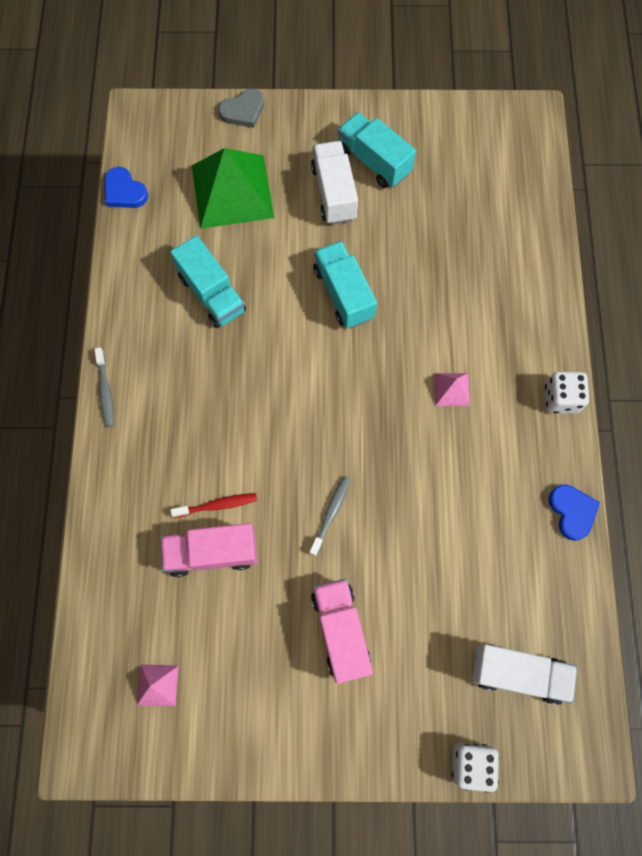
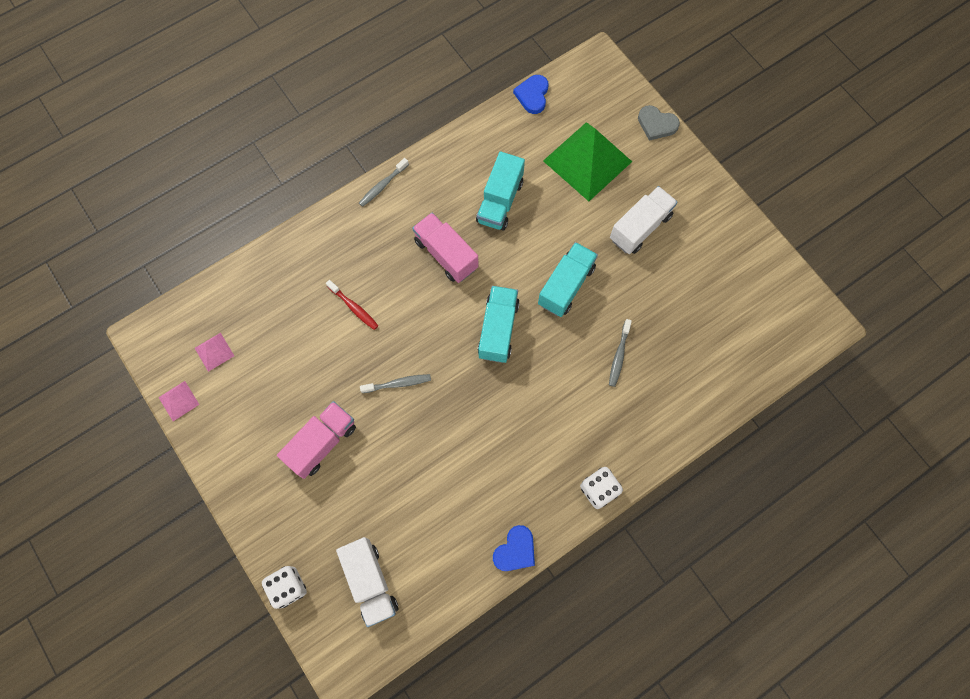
camera: 55 degrees right, 0 degrees up
pink truck [160,523,257,577] -> pink truck moved to [412,213,478,283]
turquoise truck [338,112,416,188] -> turquoise truck moved to [478,286,520,363]
pink pyramid [434,373,470,406] -> pink pyramid moved to [158,381,200,421]
none -> grey toothbrush [609,319,632,387]

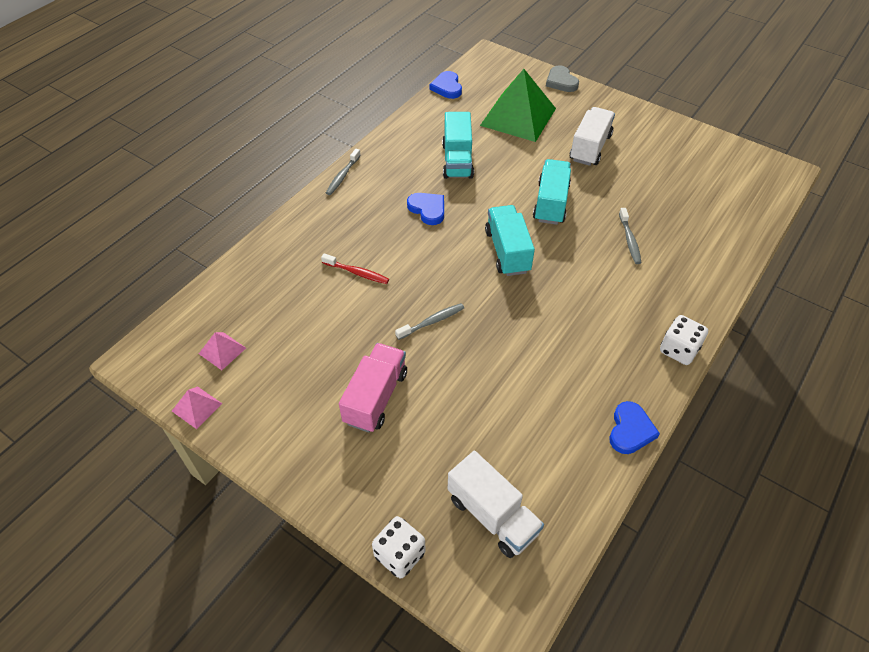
camera: 20 degrees left, 20 degrees down
pink truck [412,213,478,283] -> blue heart [407,193,444,225]
grey heart [638,105,680,141] -> grey heart turned 60 degrees clockwise [546,65,579,92]

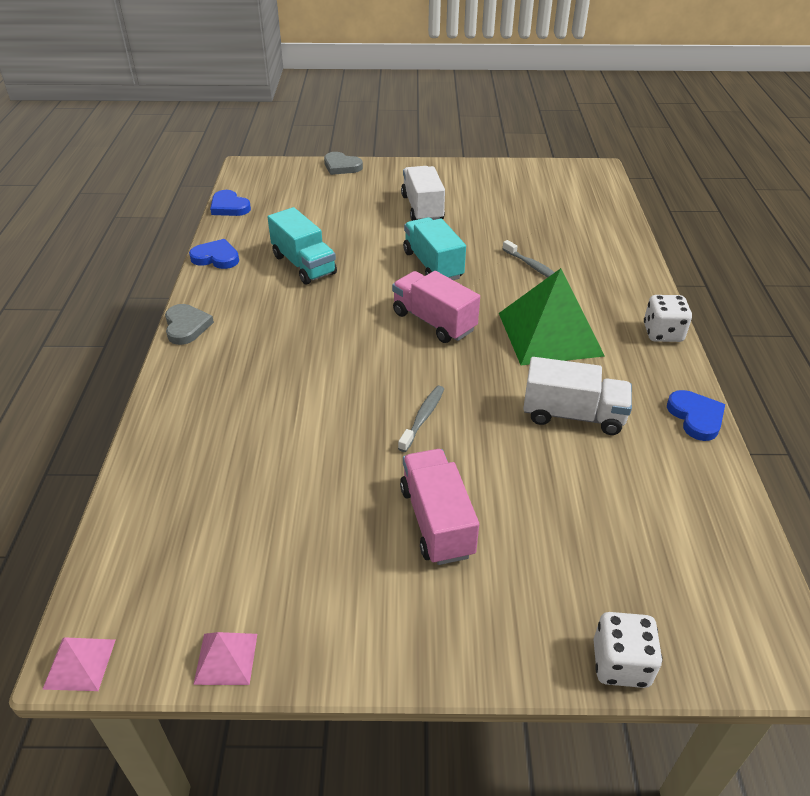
camera: 35 degrees left, 10 degrees down
pink pyramid [199,332,246,370] -> pink pyramid moved to [42,637,115,691]
red toothbrush [321,253,389,284] -> none
grey toothbrush [326,148,361,195] -> grey heart [165,304,214,345]
blue heart [407,193,444,225] -> blue heart moved to [189,239,239,269]
white truck [448,451,544,558] -> white truck moved to [523,357,632,435]
green pyramid [480,69,556,142] -> green pyramid moved to [499,268,605,365]
turquoise truck [485,205,535,276] -> pink truck [392,271,480,343]

